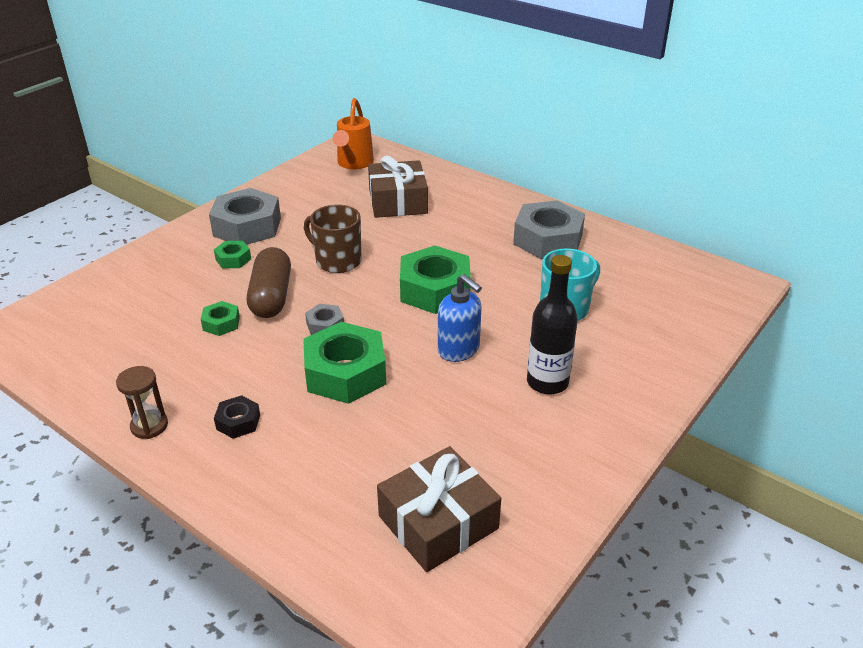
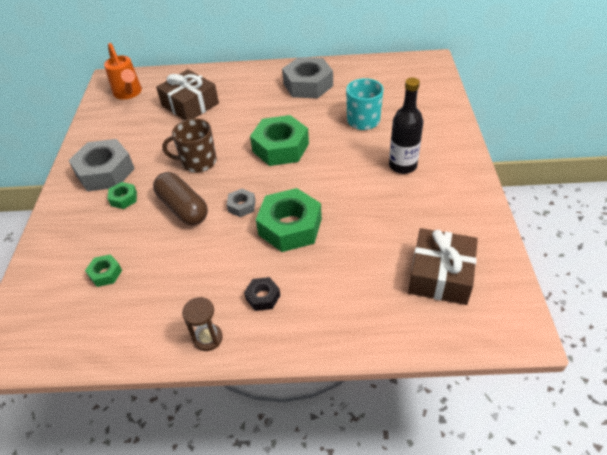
camera: 35 degrees left, 10 degrees up
green nut [201,301,240,336] -> green nut moved to [85,254,122,287]
blue soap dispenser [438,274,482,362] -> none

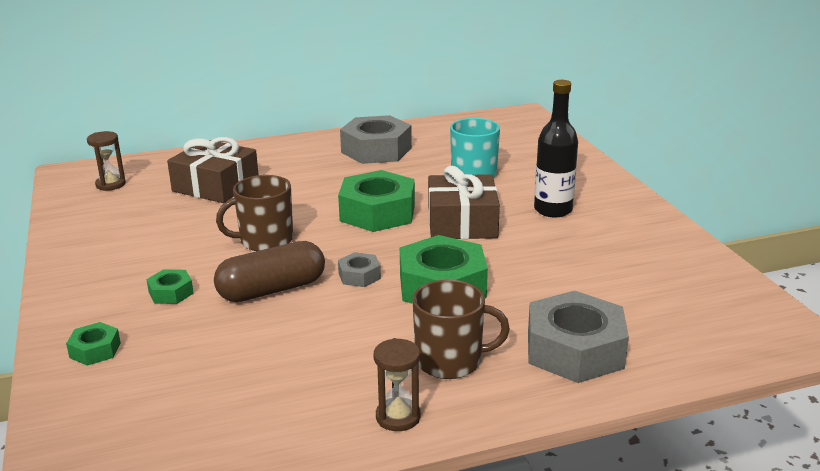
camera: 20 degrees left, 20 degrees down
grey nut [68,139,135,192] -> grey nut moved to [528,291,629,383]
green nut [85,254,122,287] -> green nut moved to [66,322,121,366]
orange watering can [104,43,142,100] -> brown hourglass [87,131,126,191]
brown capsule [153,172,208,225] -> brown capsule turned 60 degrees counterclockwise [214,241,325,302]
black nut [244,277,280,311] -> brown mug [413,280,510,379]
brown gift [408,228,478,305] -> brown gift moved to [428,166,500,239]

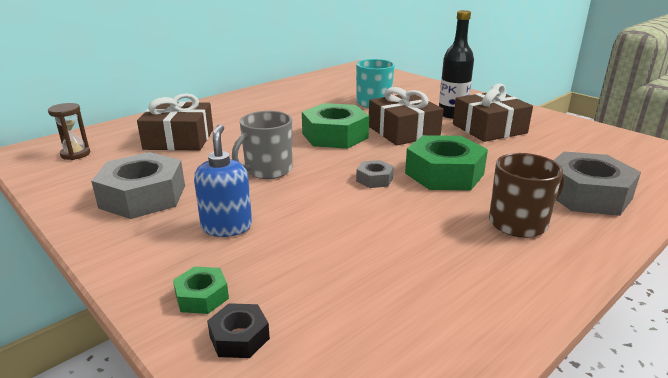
camera: 25 degrees left, 0 degrees up
green nut [146,269,194,304] -> blue soap dispenser [194,124,252,237]
brown capsule [214,241,325,302] -> none
brown mug [216,175,293,251] -> grey mug [232,111,292,179]
grey nut [340,115,412,164] -> grey nut moved to [91,152,185,219]
brown hourglass [374,338,420,431] -> none
none -> black nut [207,303,270,358]
none -> brown gift [453,84,533,142]

